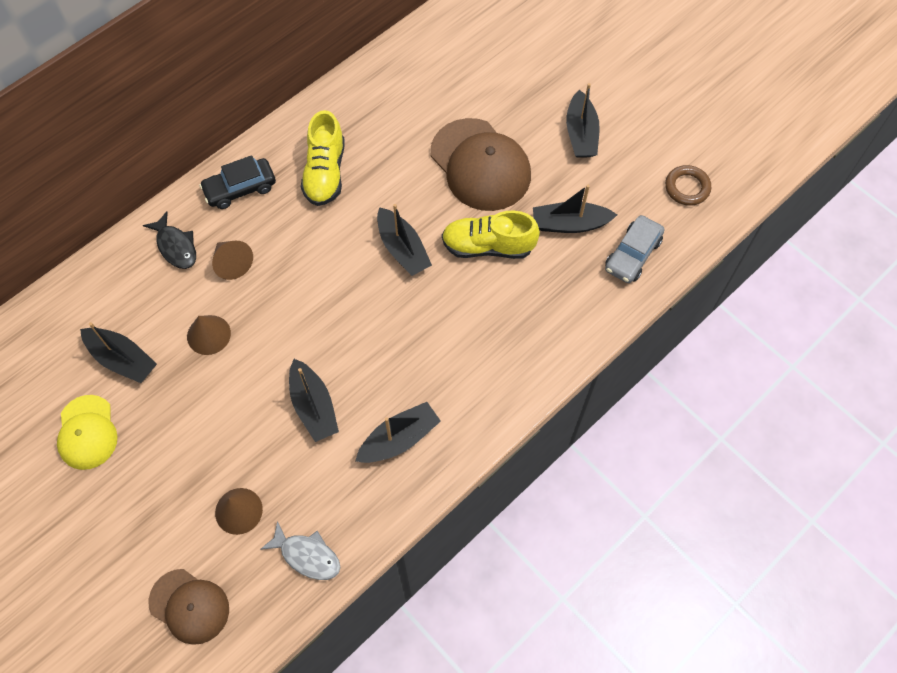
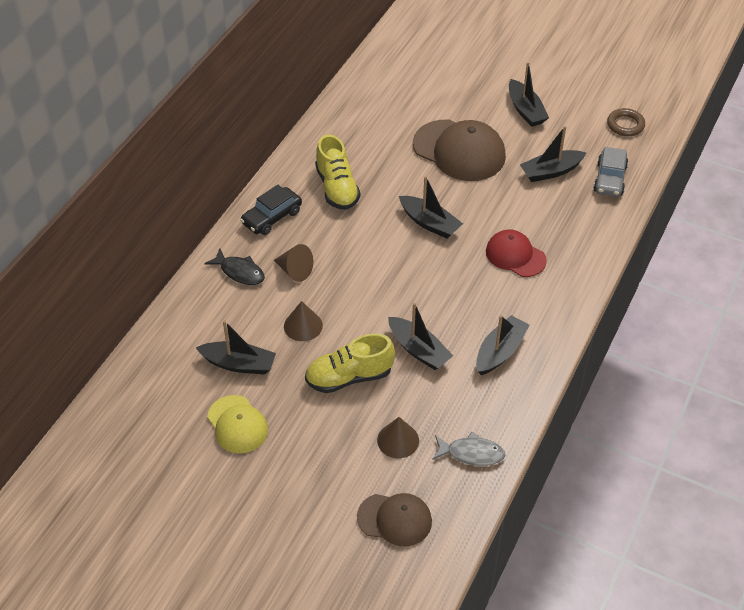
camera: 20 degrees left, 15 degrees down
yellow shoe [442,211,540,259] -> yellow shoe moved to [305,333,395,393]
none -> red cap [486,230,547,277]

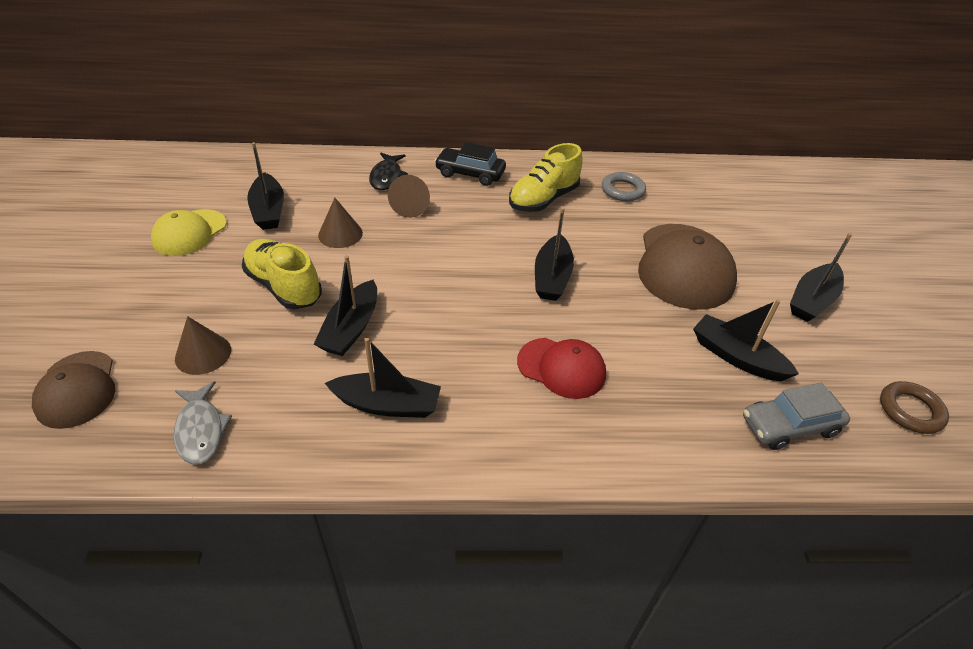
camera: 60 degrees right, 5 degrees down
red cap [486,230,547,277] -> red cap turned 105 degrees clockwise [517,338,606,399]
none -> grey ring [602,172,646,201]

